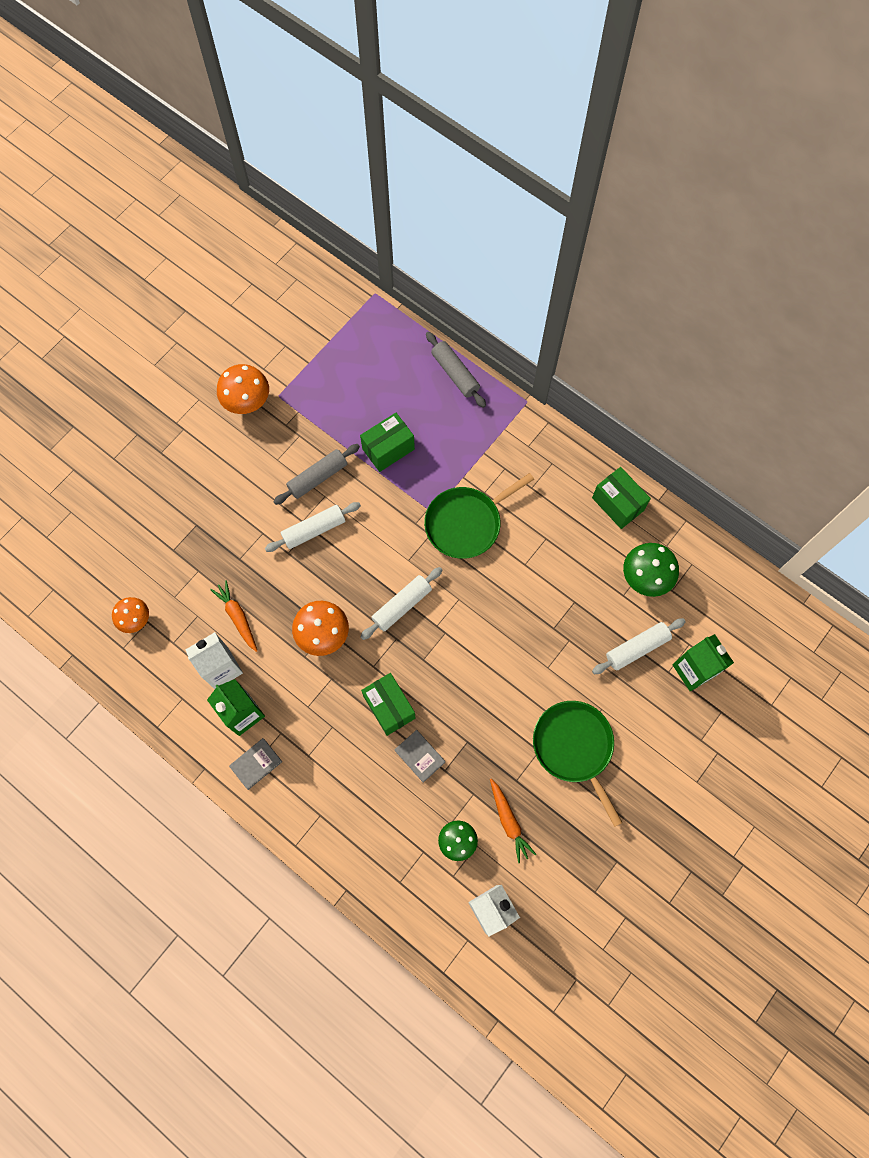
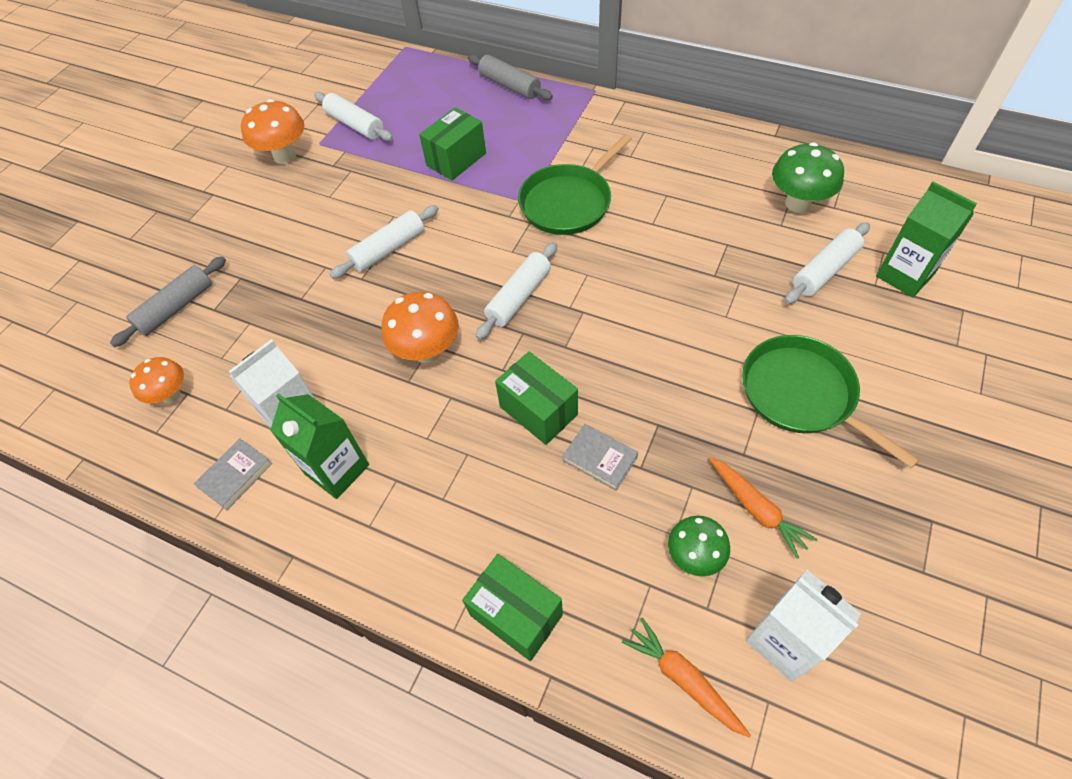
camera: 10 degrees left, 15 degrees down
orange carrot [210,580,257,652] -> orange carrot moved to [622,618,751,738]
grey book [229,738,282,790] -> grey book moved to [194,438,272,510]
grey rolling pin [273,444,360,505] -> grey rolling pin moved to [110,256,226,347]
green box [592,467,651,529] -> green box moved to [462,554,563,661]
none -> white rolling pin [314,92,393,141]

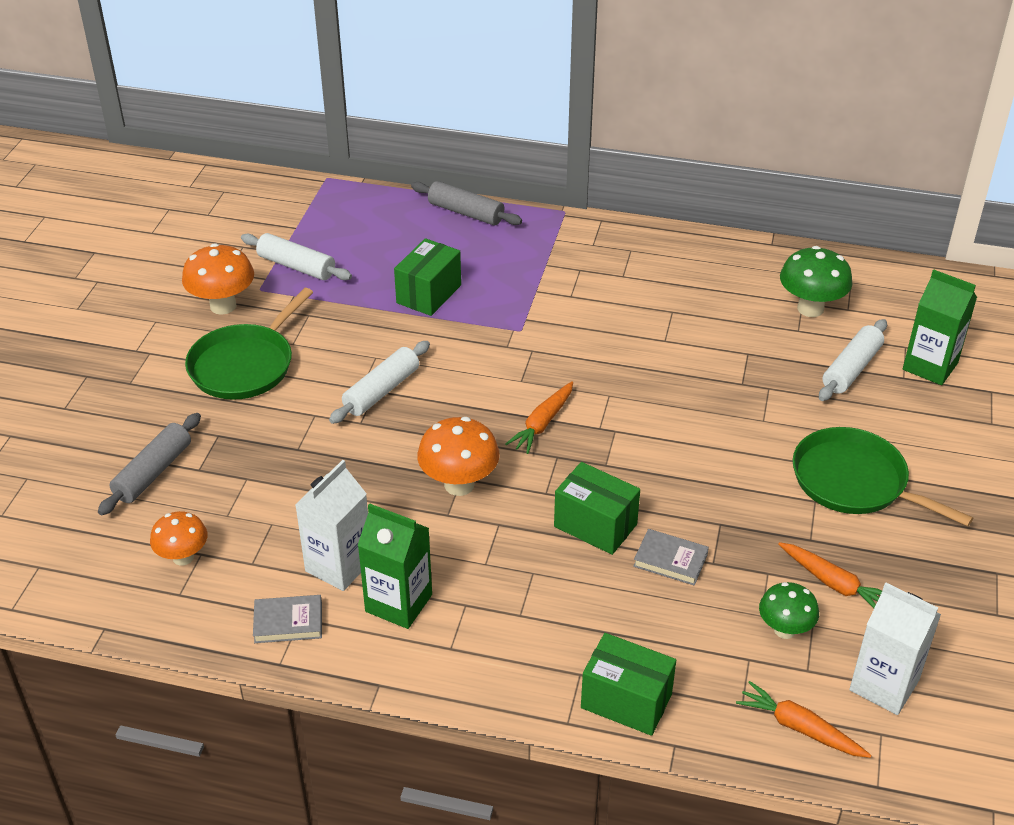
camera: 15 degrees left, 15 degrees down
grey book [194,438,272,510] -> grey book turned 60 degrees clockwise [253,595,322,643]
white rolling pin [476,242,557,340] -> orange carrot [505,381,573,454]
green pan [518,134,632,235] -> green pan moved to [185,288,313,400]

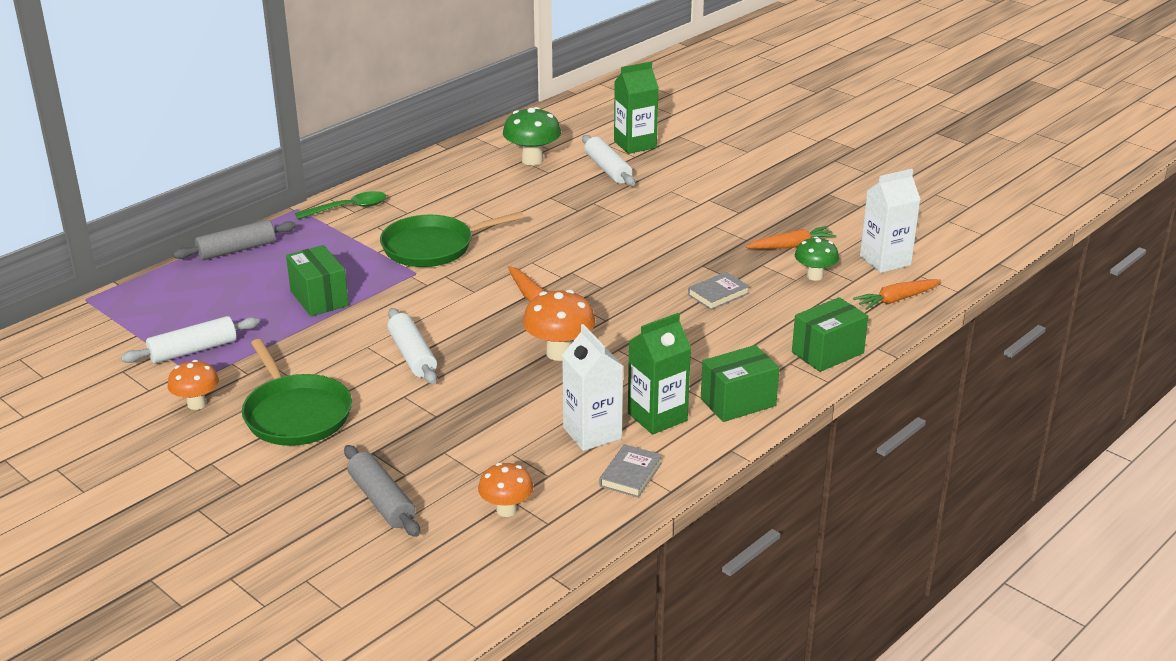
camera: 60 degrees left, 10 degrees down
orange mushroom [182,243,254,315] -> orange mushroom [167,360,219,410], size x0.66
green box [554,462,640,555] -> green box moved to [701,345,780,422]
green pan [793,427,973,527] -> green pan moved to [380,212,524,267]
none -> green spoon [295,191,386,219]

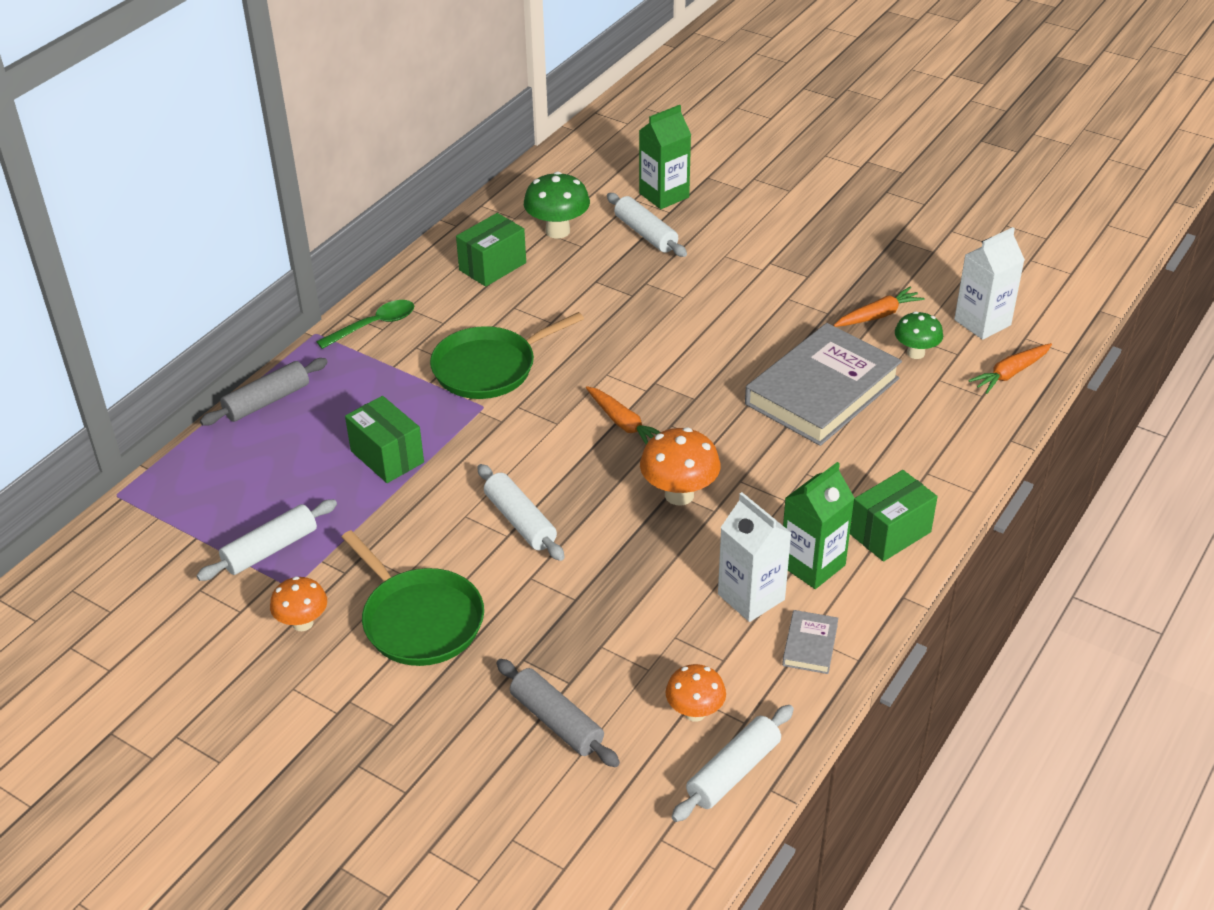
camera: 10 degrees left, 10 degrees up
grey book [688,272,750,310] -> grey book [745,323,902,446], size x2.40
green box [792,297,868,372] -> green box moved to [456,213,526,287]
none -> white rolling pin [671,705,794,822]

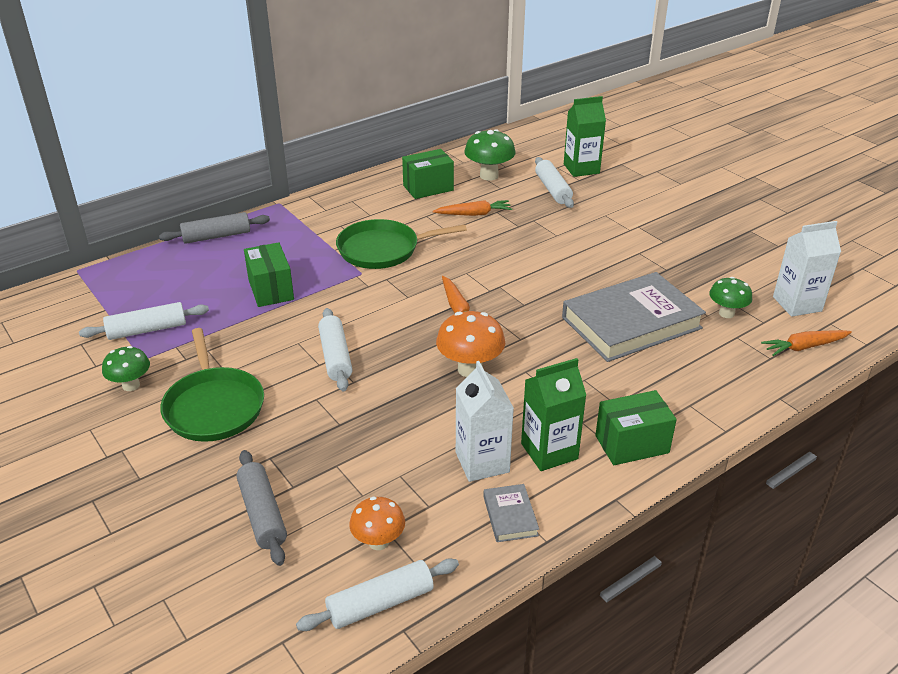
camera: 20 degrees right, 5 degrees down
orange mushroom [270,577,327,631] -> green mushroom [102,346,150,391]
green spoon [316,300,414,349] -> none
grey book [782,610,838,674] -> grey book turned 45 degrees counterclockwise [483,484,539,542]
orange carrot [833,287,925,327] -> orange carrot moved to [433,200,512,216]

